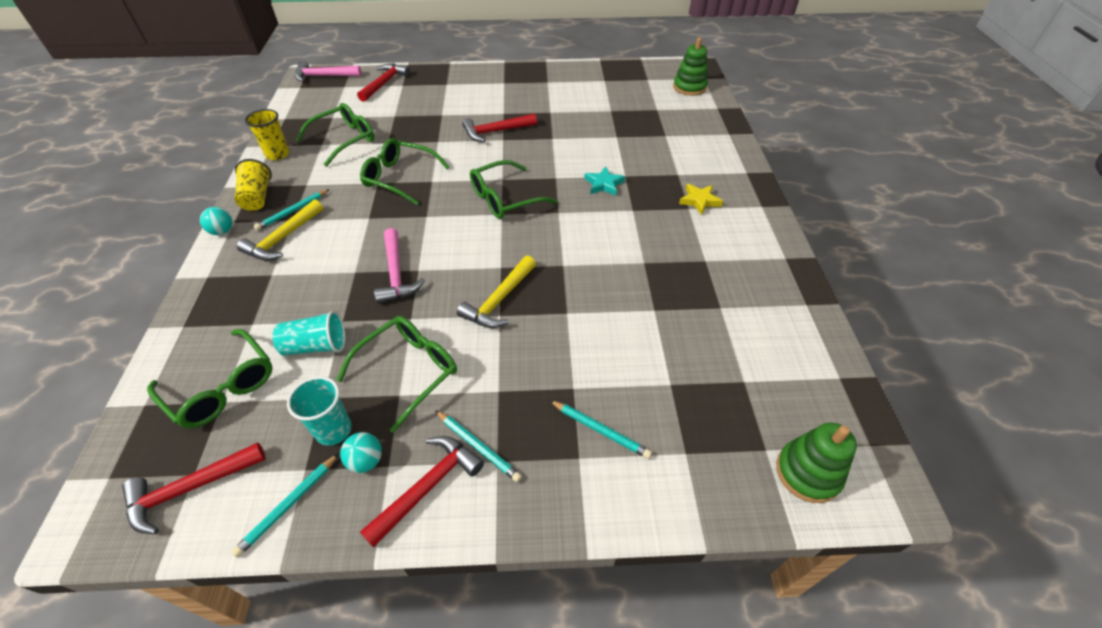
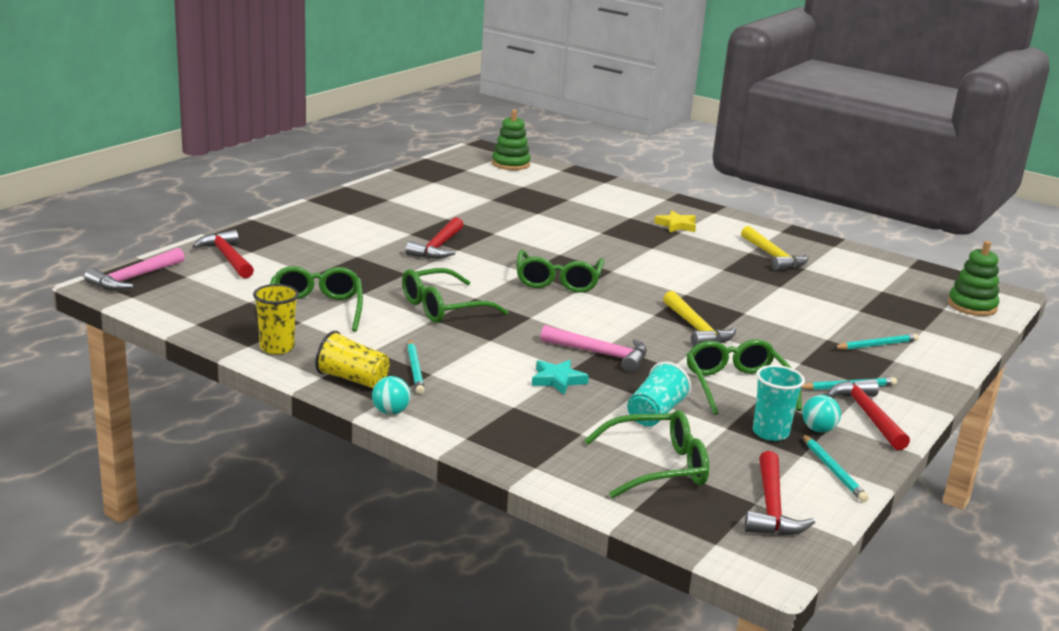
camera: 55 degrees left, 25 degrees down
yellow hammer [237,199,323,261] -> yellow hammer moved to [741,226,809,271]
turquoise star [584,166,625,196] -> turquoise star moved to [532,360,589,395]

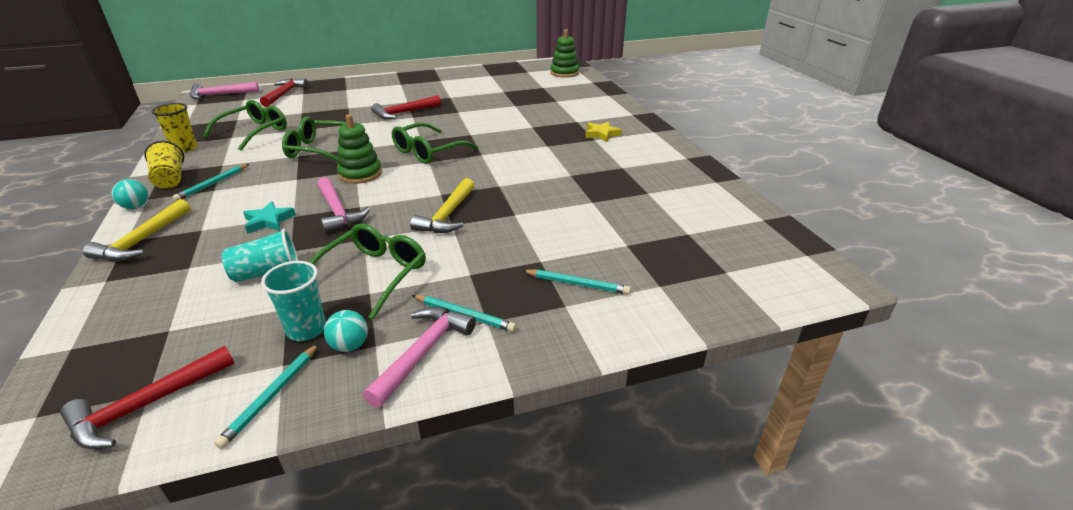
camera: 40 degrees right, 10 degrees up
green glasses [584,410,709,498] -> none
yellow hammer [741,226,809,271] -> yellow hammer moved to [83,199,191,262]
red hammer [827,379,910,450] -> pink hammer [363,307,476,408]
green stacking toy [948,241,999,316] -> green stacking toy moved to [337,114,382,184]

